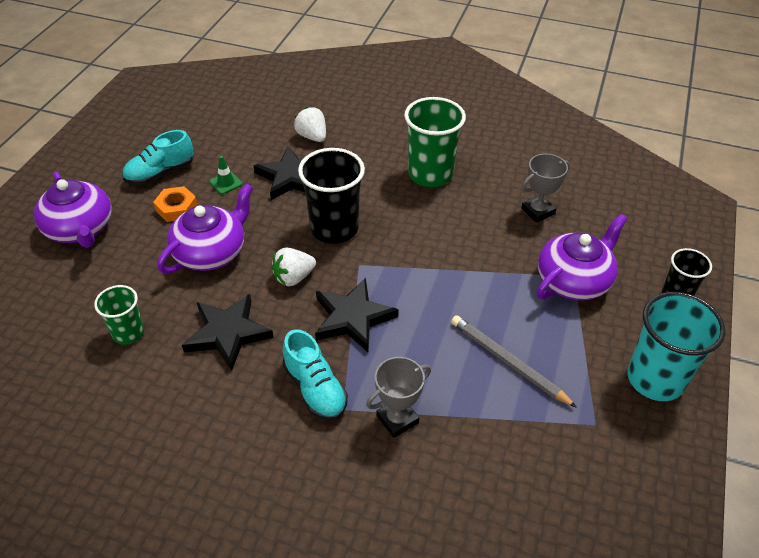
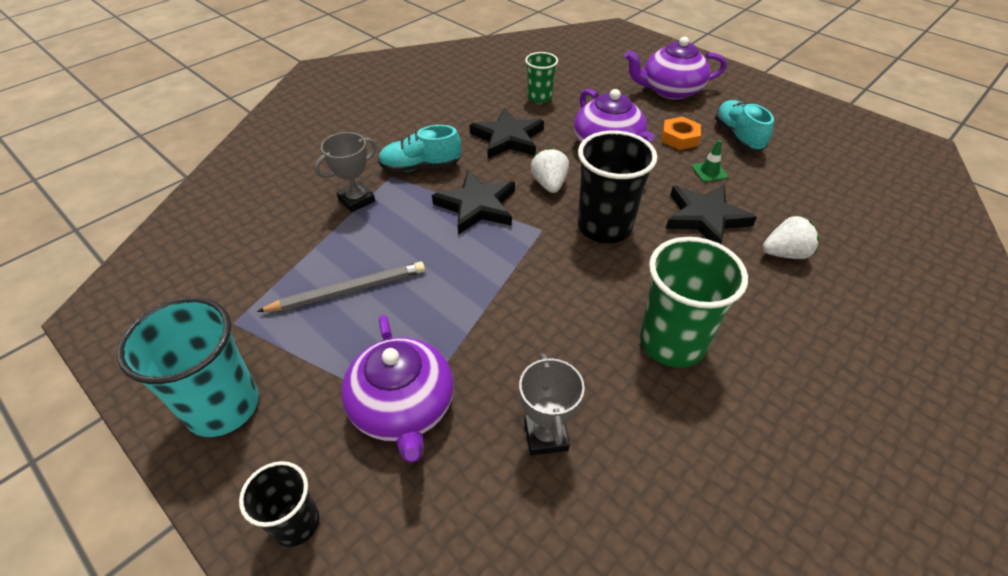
camera: 115 degrees right, 0 degrees up
grey trophy [366,357,431,438] -> grey trophy turned 60 degrees clockwise [315,132,377,212]

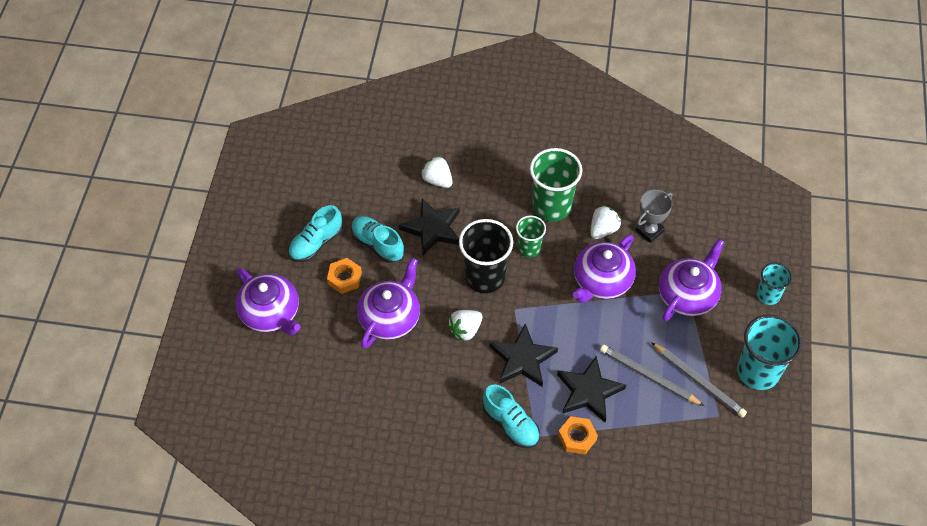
camera: 125 degrees left, 10 degrees up
black cup [239,461,319,547] -> turquoise cup [757,263,792,305]
grey trophy [315,132,377,212] -> orange nut [558,416,598,454]
black star [470,108,544,159] -> black star moved to [557,356,626,422]
green cup [525,52,558,103] -> green cup moved to [516,216,546,257]
green traffic cone [692,140,728,182] -> turquoise shoe [351,216,404,263]
none -> purple teapot [573,234,636,303]
none -> white strawberry [590,205,621,239]
none -> grey pencil [651,342,747,418]

